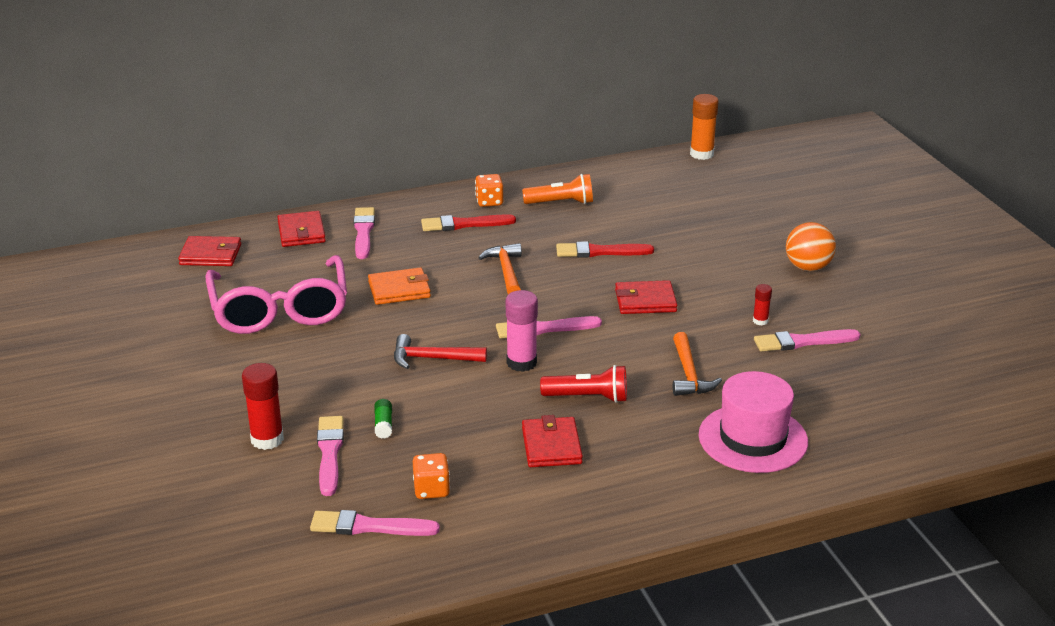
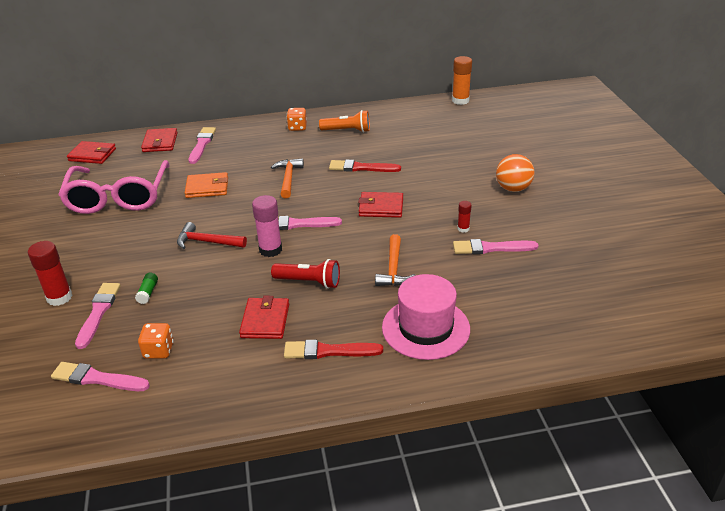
camera: 10 degrees right, 5 degrees up
red brush [421,214,516,231] -> red brush moved to [284,340,383,359]

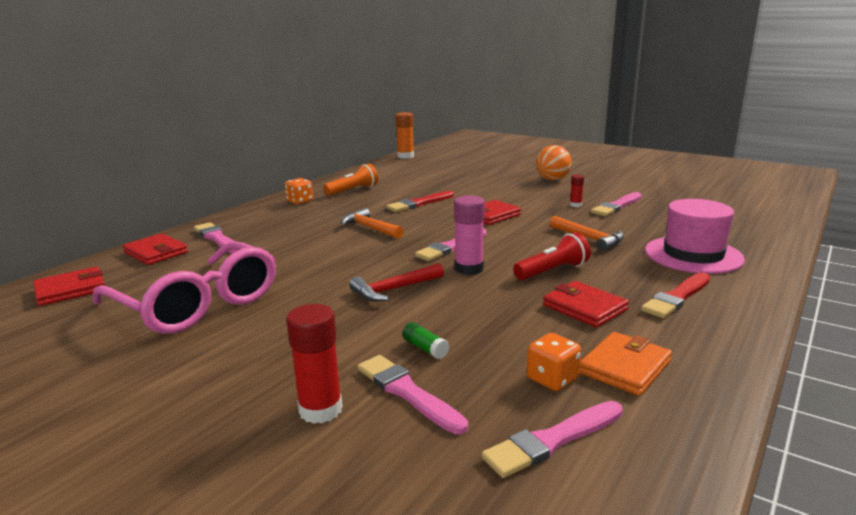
camera: 45 degrees left, 15 degrees down
orange wallet [185,172,228,198] -> orange wallet moved to [579,332,672,396]

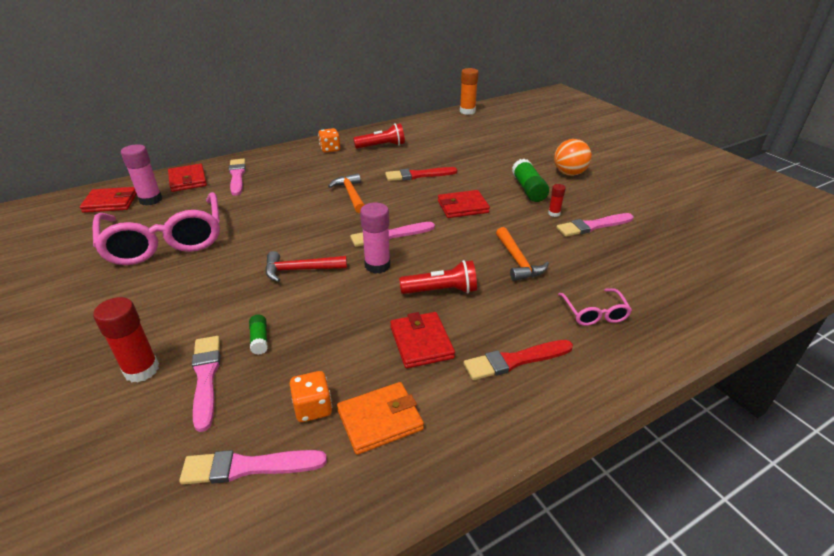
camera: 25 degrees right, 15 degrees up
orange flashlight [323,164,378,196] -> red flashlight [353,123,405,149]
pink hat [645,199,745,274] -> pink glasses [558,288,632,326]
none -> pink glue stick [121,144,162,206]
none -> green glue stick [512,159,549,202]

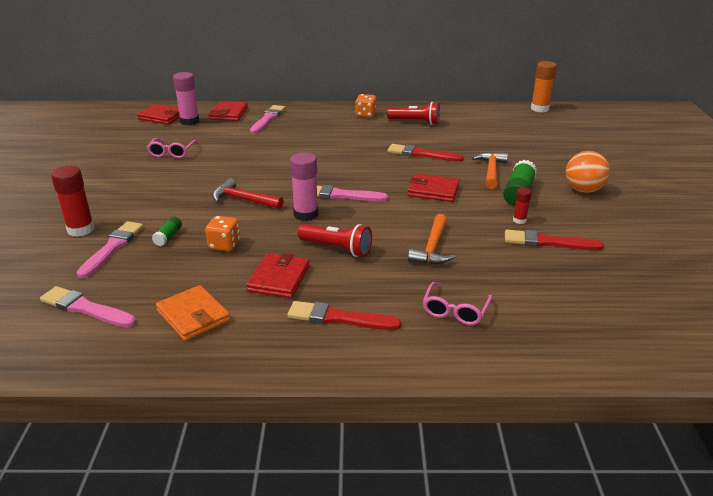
camera: 30 degrees right, 5 degrees down
pink glasses [93,192,220,265] -> pink glasses [147,138,198,158], size x0.43
orange dice [290,371,332,422] -> orange dice moved to [205,216,240,251]
orange hammer [328,173,365,213] -> orange hammer moved to [472,152,508,189]
orange wallet [337,382,424,455] -> orange wallet turned 45 degrees clockwise [156,285,230,341]
pink brush [556,213,633,237] -> red brush [505,230,604,250]

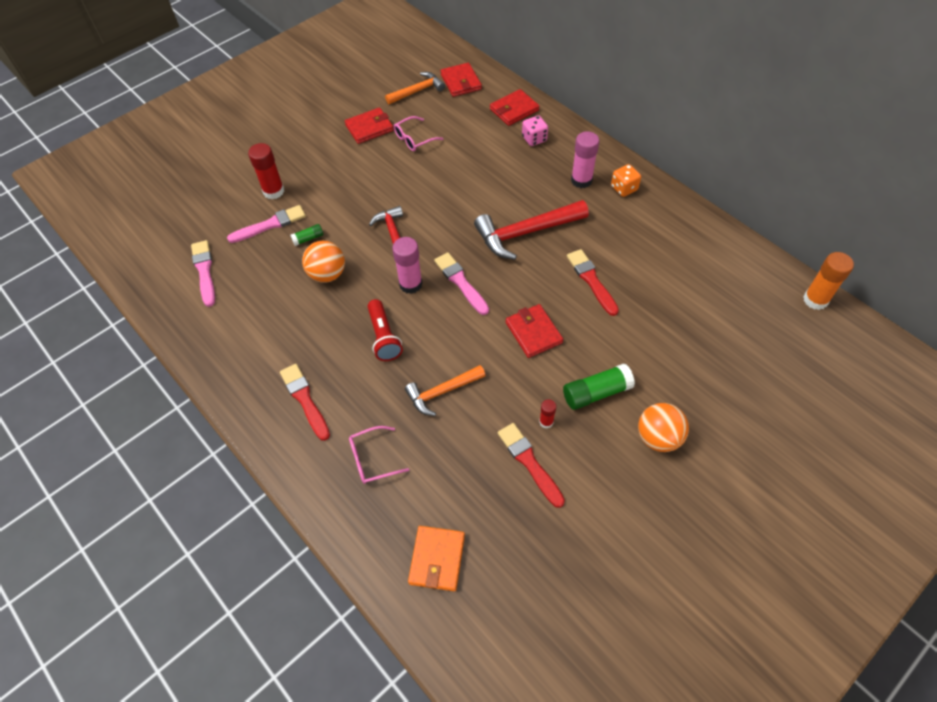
camera: 50 degrees right, 25 degrees up
orange wallet [156,285,230,341] -> orange wallet moved to [408,526,465,591]
pink glue stick [173,72,199,126] -> pink glue stick moved to [571,131,599,188]
orange dice [205,216,240,251] -> orange ball [302,241,345,283]
red wallet [246,253,310,298] -> red wallet moved to [345,108,394,144]
pink brush [250,105,285,134] -> pink dice [522,116,548,146]
red flashlight [387,102,440,125] -> none
orange hammer [472,152,508,189] -> orange hammer moved to [385,72,445,104]
none -> red hammer [474,200,589,260]

